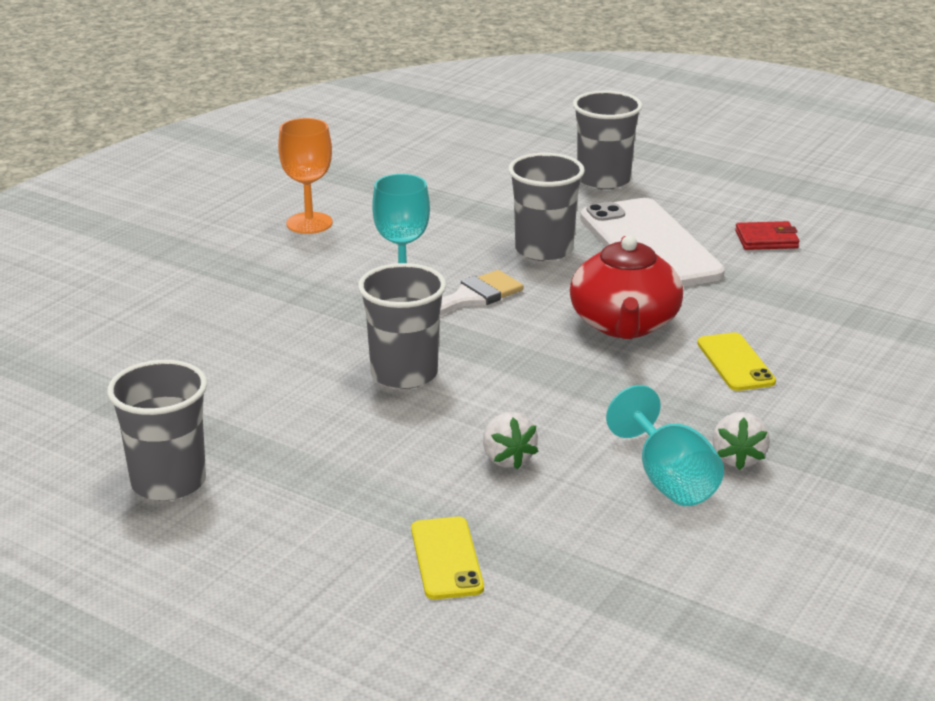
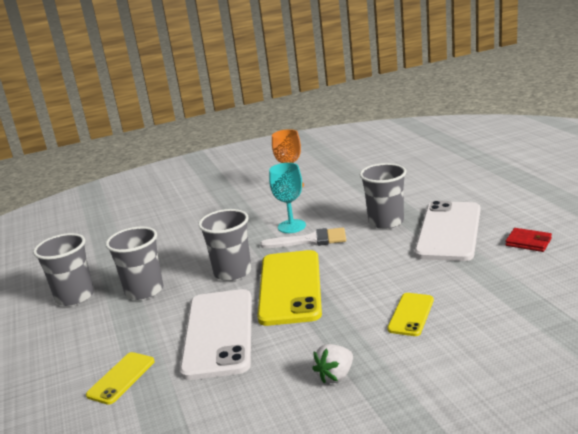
camera: 40 degrees right, 5 degrees down
white strawberry [483,412,539,470] -> white phone [180,289,252,380]
red teapot [570,236,683,339] -> none
grey cup [573,91,642,190] -> grey cup moved to [106,226,163,300]
turquoise goblet [606,385,724,506] -> none
none -> yellow phone [257,250,322,326]

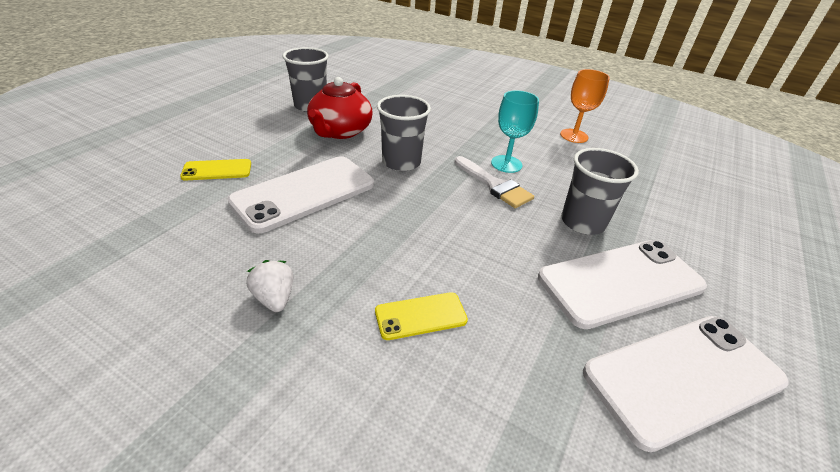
camera: 45 degrees right, 15 degrees up
grey cup [106,226,163,300] -> red teapot [307,77,373,139]
yellow phone [257,250,322,326] -> none
white strawberry [312,344,353,383] -> white strawberry turned 60 degrees clockwise [246,260,293,312]
red wallet [505,228,552,252] -> white phone [583,316,789,452]

